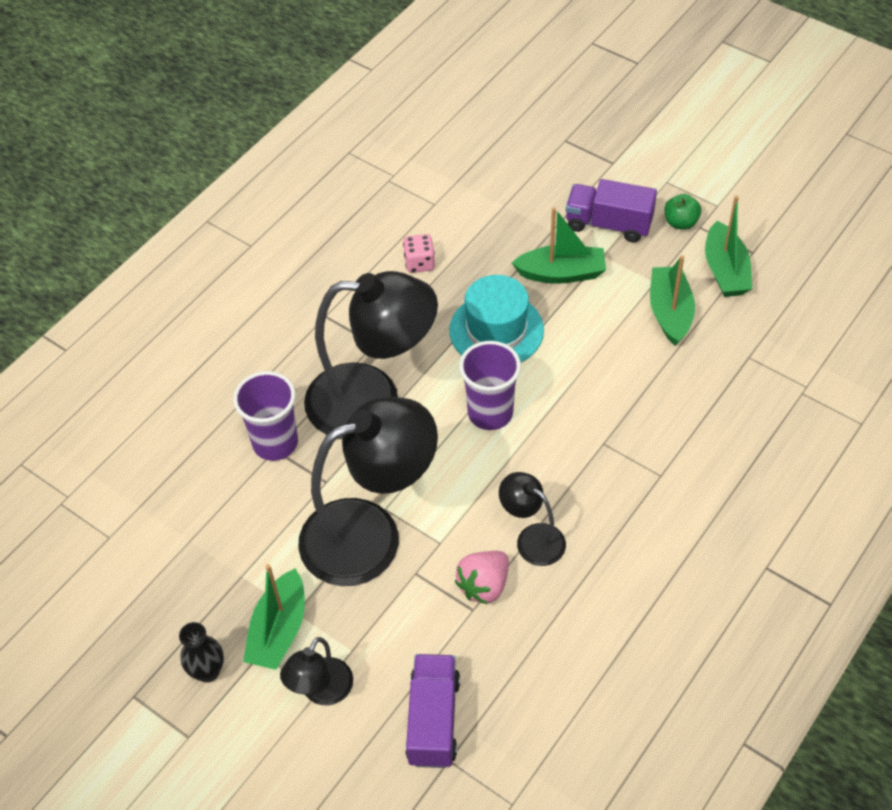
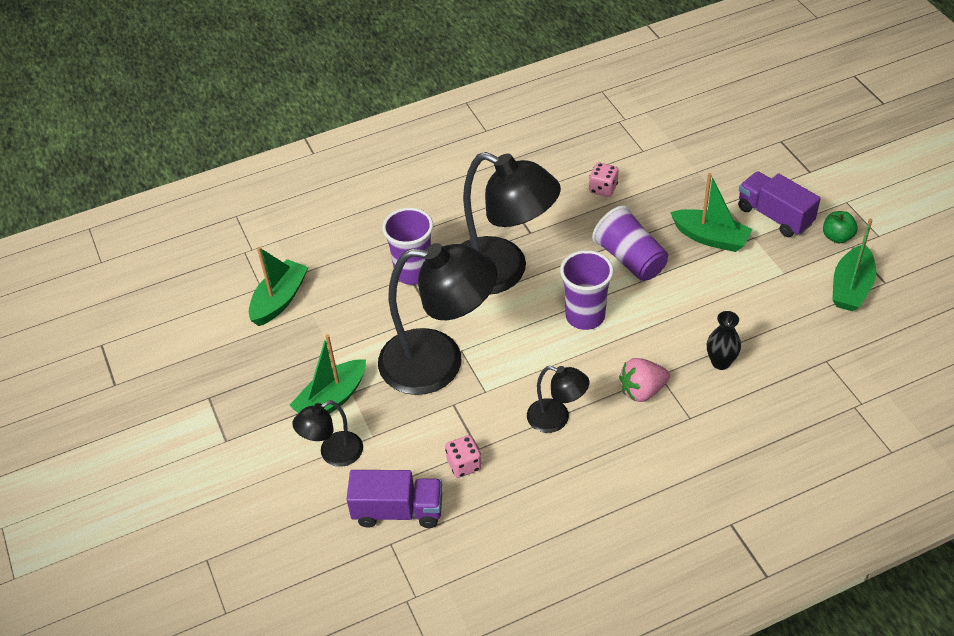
camera: 30 degrees right, 5 degrees down
black vase [179,622,224,683] -> black vase moved to [707,311,741,370]
purple truck [405,654,460,768] -> purple truck turned 60 degrees clockwise [346,470,442,528]
turquoise hat [449,275,544,362] -> purple cup [592,205,668,281]
pink strawberry [455,551,509,605] -> pink strawberry moved to [619,358,670,402]
black lamp [499,472,566,566] -> black lamp turned 135 degrees clockwise [527,366,590,433]
green boat [650,255,695,346] -> green boat moved to [249,247,308,326]
none -> pink dice [445,435,482,478]

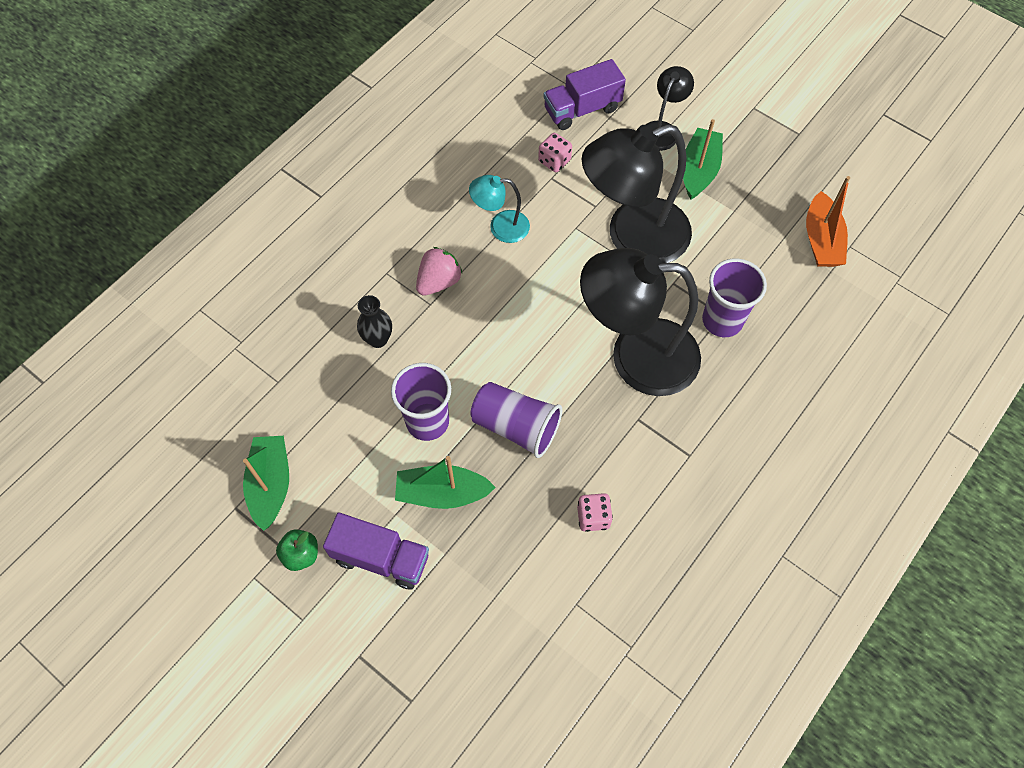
camera: 150 degrees right, 15 degrees up
green boat [249,247,308,326] -> orange boat [806,176,850,267]
black lamp [527,366,590,433] -> turquoise lamp [469,175,530,243]
purple cup [560,250,613,330] -> purple cup moved to [391,363,451,441]

